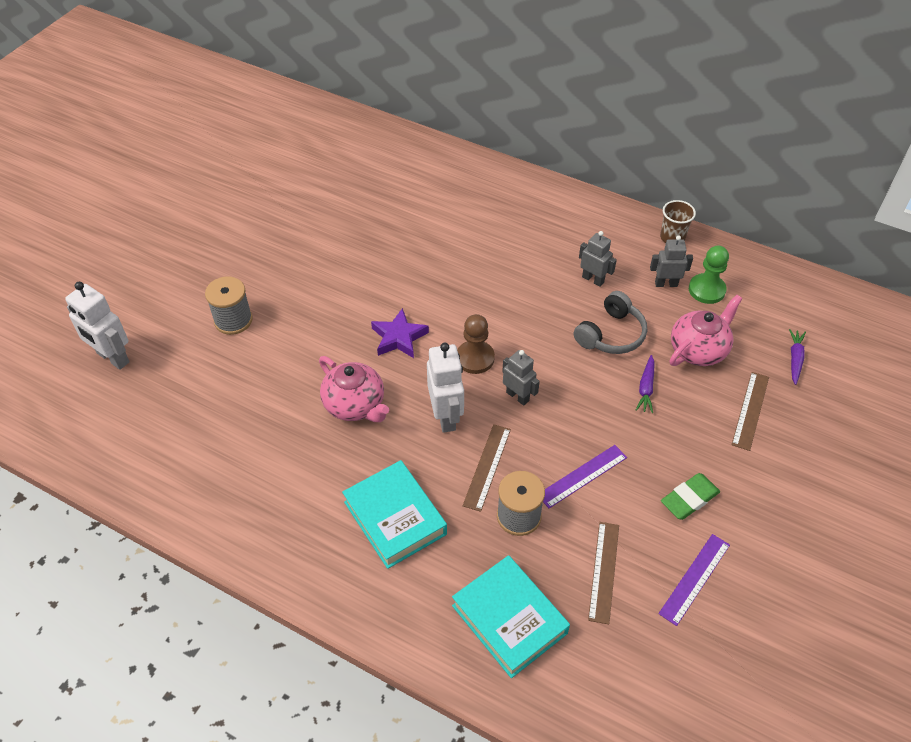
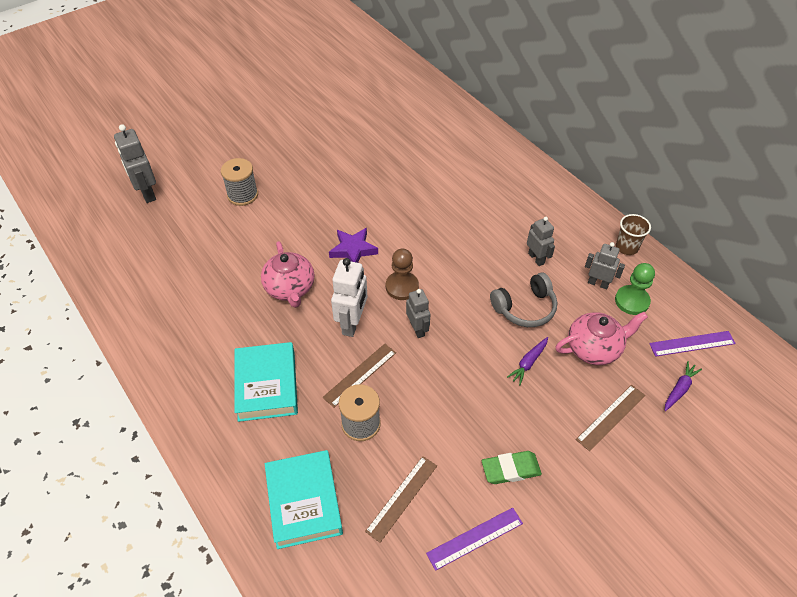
camera: 25 degrees right, 0 degrees up
white robot [65,282,130,370] -> grey robot [114,124,156,203]
purple ruler [543,445,627,508] -> purple ruler moved to [649,331,736,357]

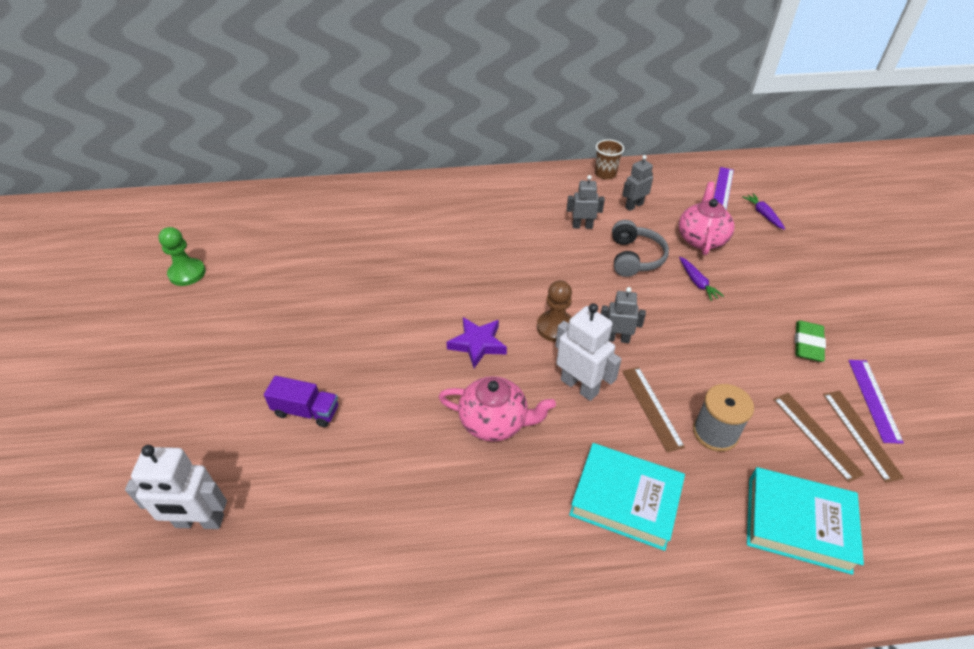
camera: 60 degrees left, 5 degrees down
grey robot [114,124,156,203] -> white robot [125,445,227,529]
grey spool [221,158,258,206] -> purple truck [264,376,338,427]
brown ruler [576,385,645,451] -> brown ruler moved to [823,391,904,483]
green pawn [615,263,655,315] -> green pawn moved to [158,227,206,286]

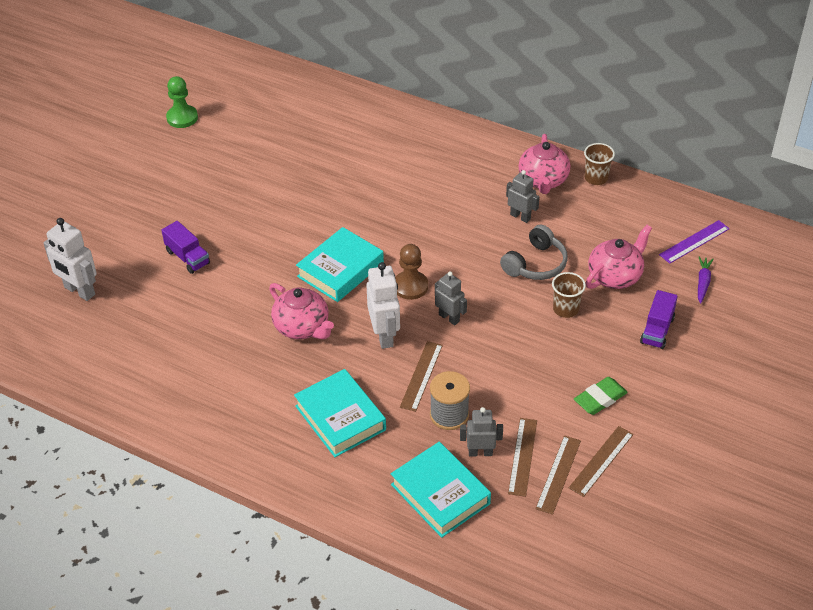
camera: 35 degrees right, 0 degrees up
purple star [446,317,507,368] -> turquoise book [296,227,384,302]
grey robot [622,155,653,211] -> grey robot moved to [460,407,503,456]
purple carrot [679,257,724,301] -> brown cup [552,272,586,318]
purple ruler [848,360,904,444] -> brown ruler [569,426,634,497]
none -> pink teapot [519,134,570,194]
none -> purple truck [640,290,678,349]

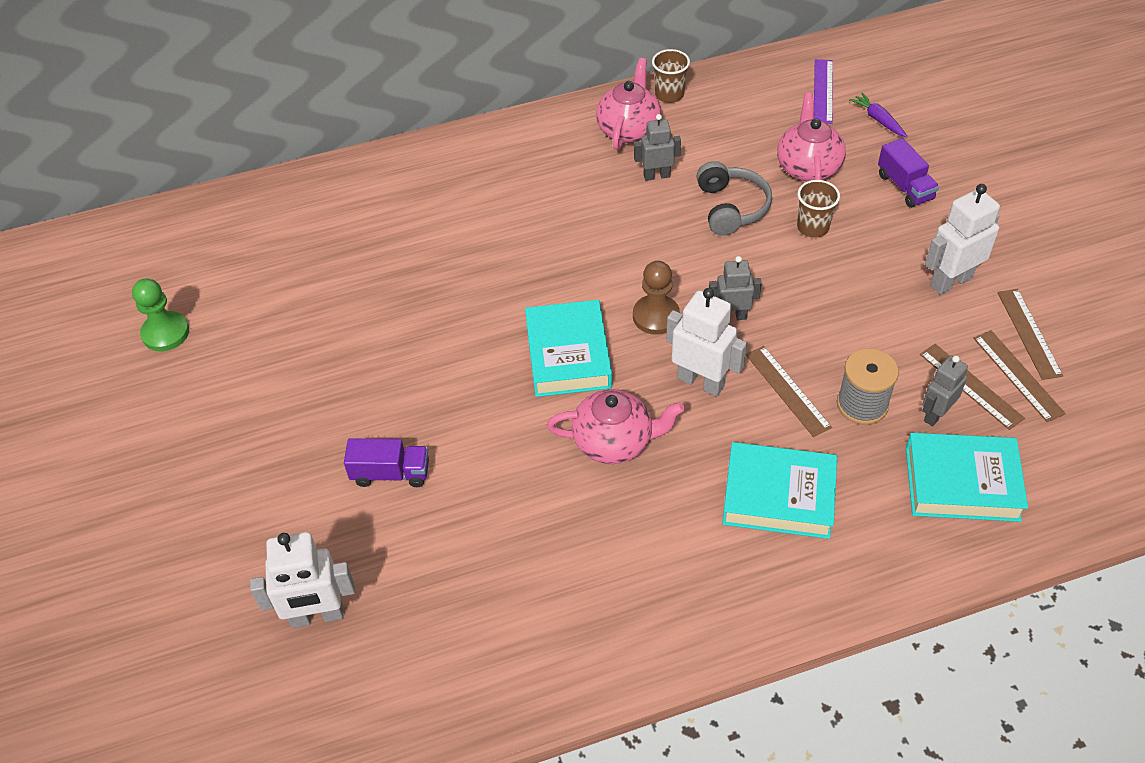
camera: 45 degrees left, 5 degrees up
pink teapot [519,134,570,194] -> pink teapot turned 120 degrees counterclockwise [596,58,662,150]
green eraser [574,377,628,415] -> white robot [925,184,1000,295]

